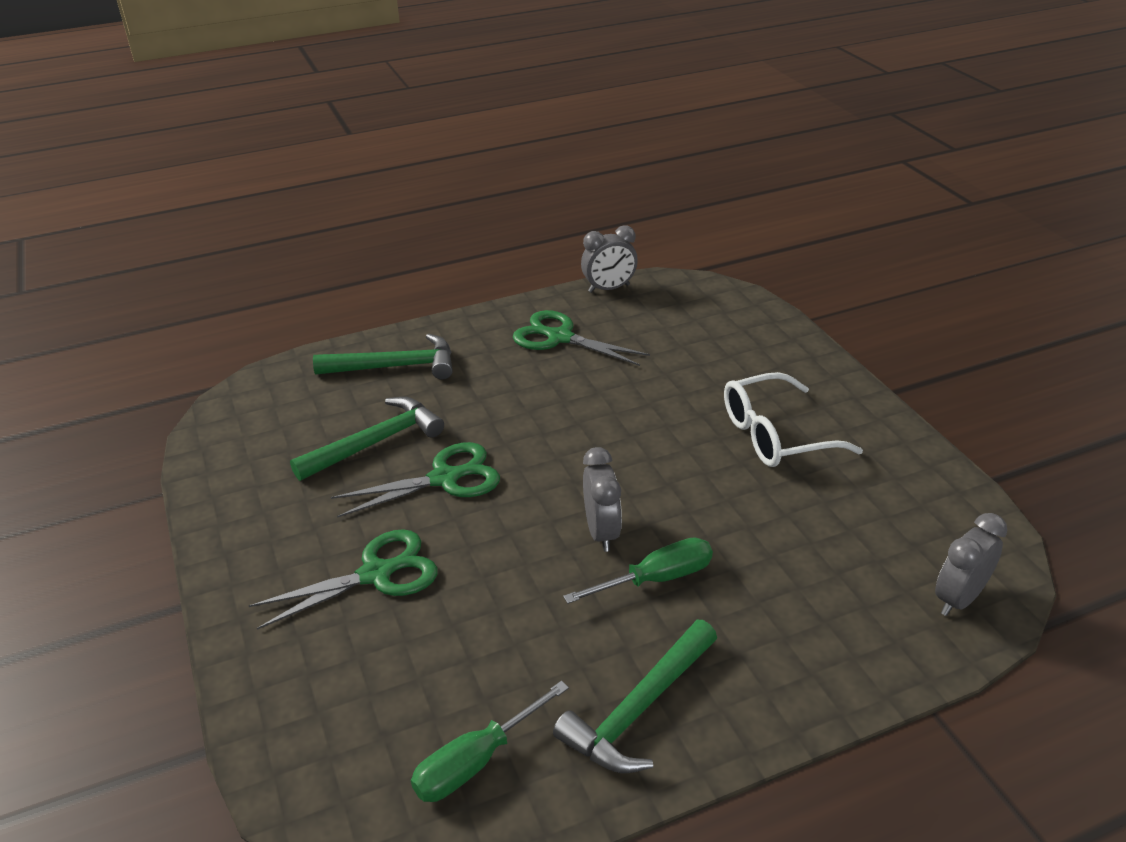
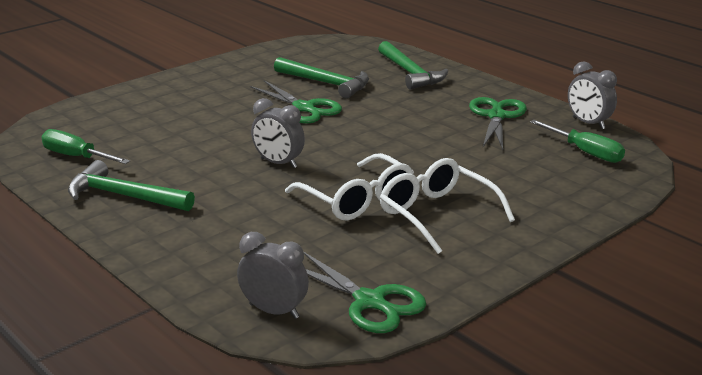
camera: 70 degrees right, 10 degrees down
green scissors [249,529,438,630] -> green scissors moved to [304,252,426,333]
green screwdriver [563,537,713,604] -> green screwdriver moved to [530,120,625,163]
grey clock [583,447,622,552] -> grey clock turned 60 degrees clockwise [251,98,305,168]
none -> white glasses [285,153,414,221]

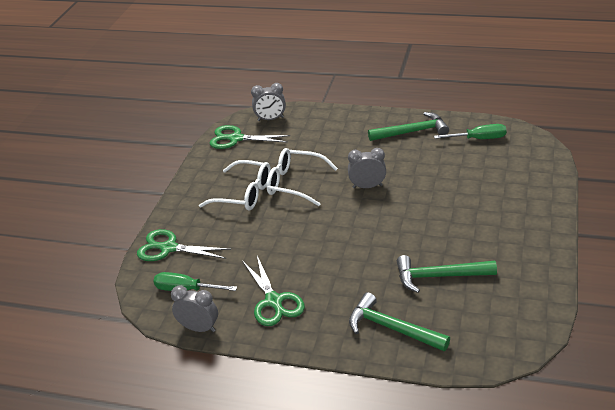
camera: 150 degrees right, 10 degrees up
green scissors [250,80,342,124] -> green scissors moved to [137,229,231,261]

